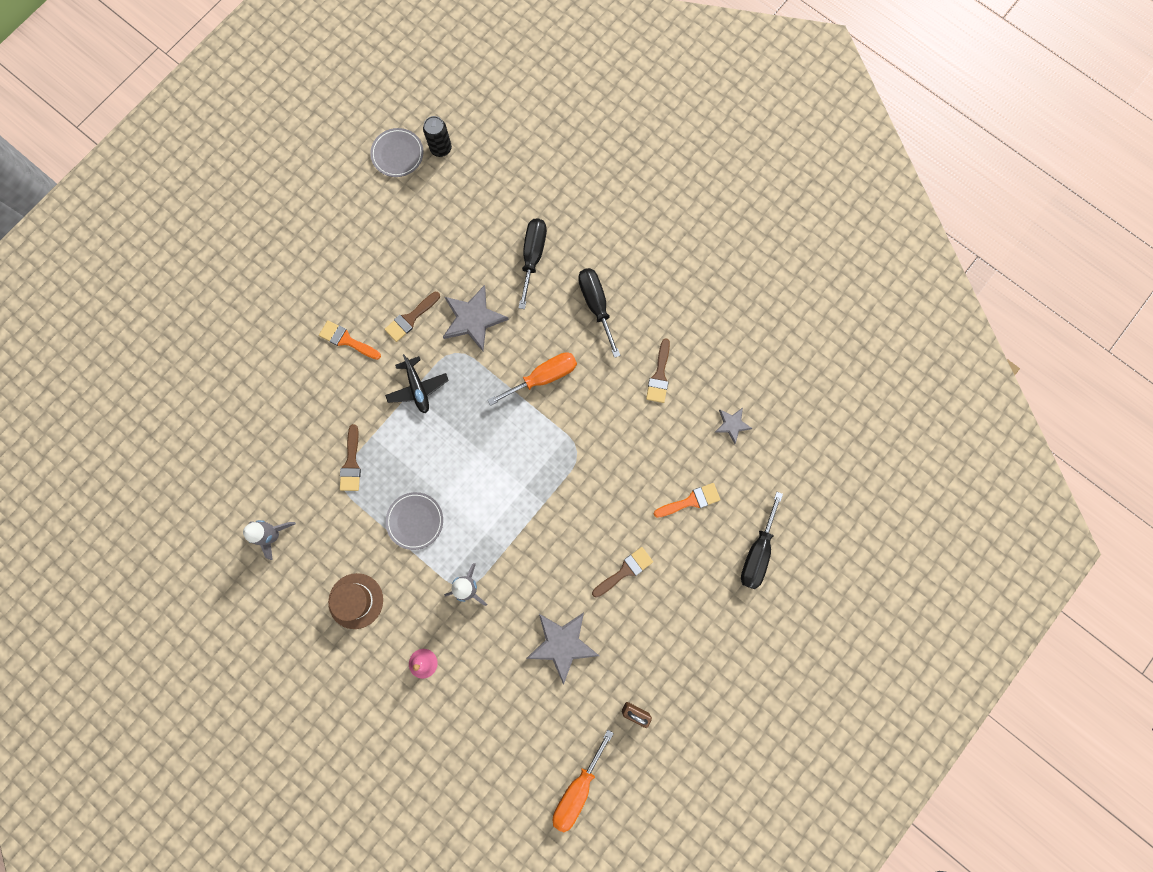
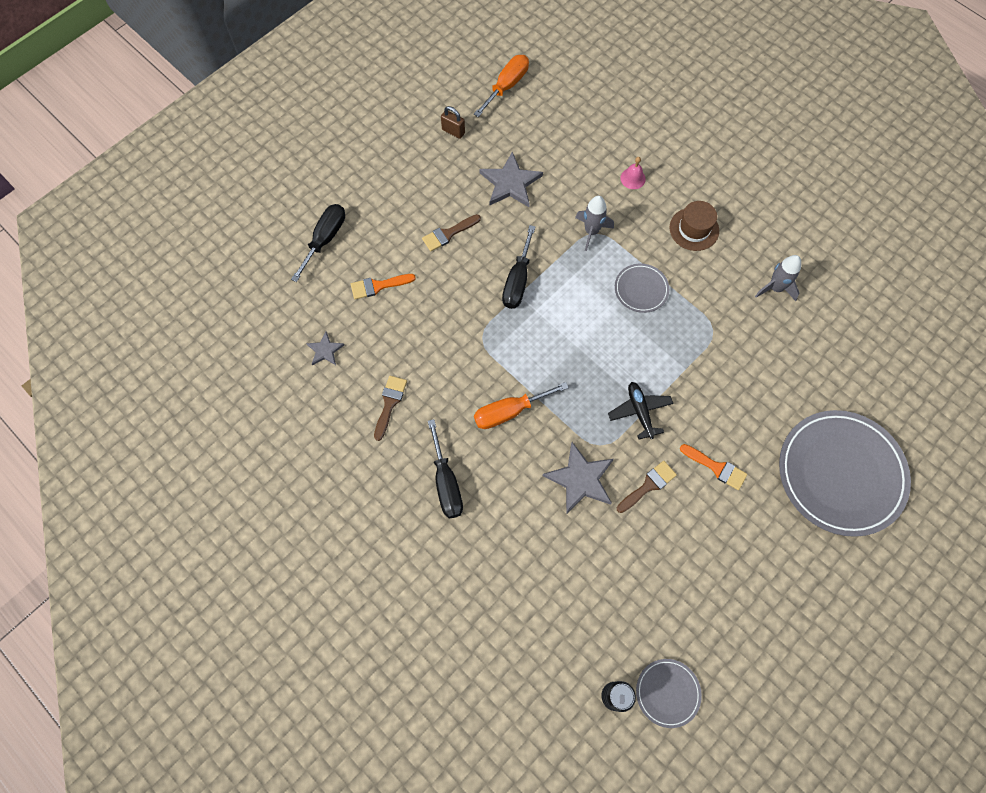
camera: 175 degrees left, 10 degrees down
brown brush [340,424,361,491] -> none
black screwdriver [519,218,547,309] -> black screwdriver moved to [502,225,536,309]
none -> grey plate [779,410,911,537]

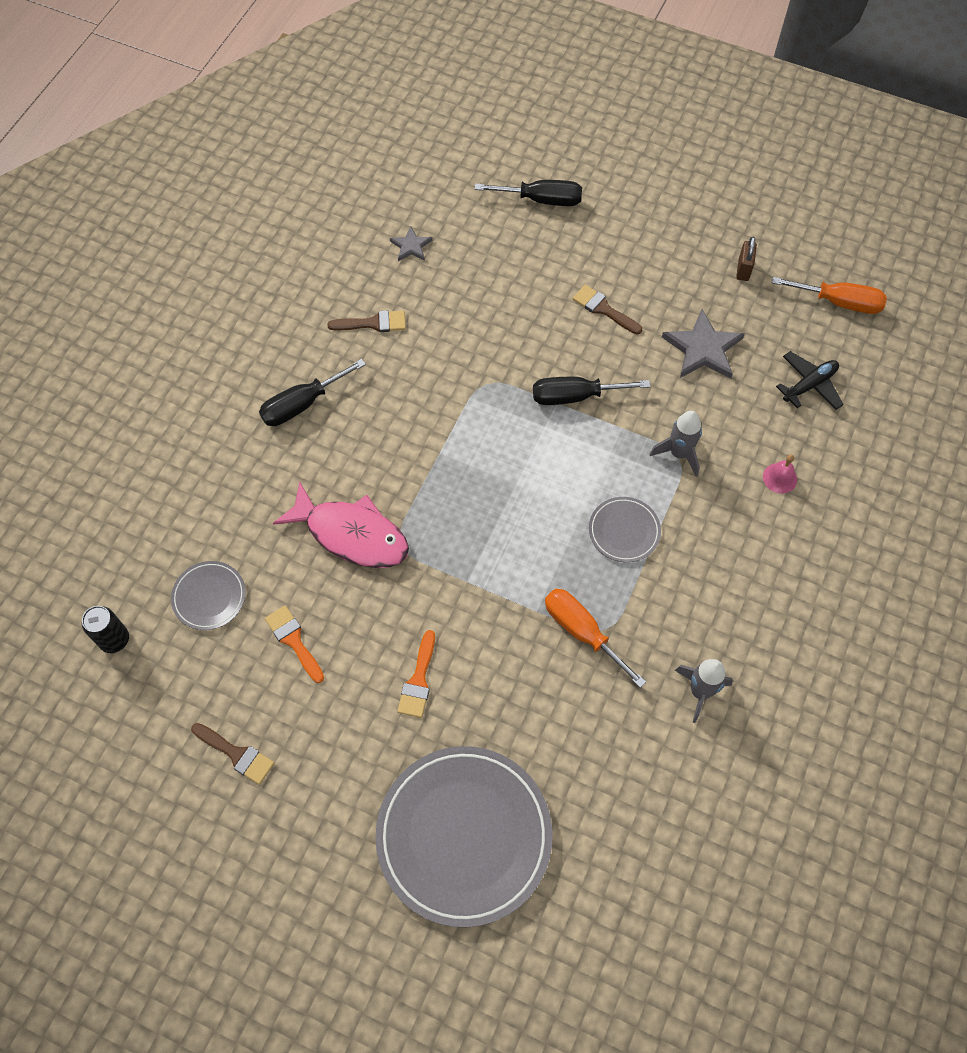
camera: 70 degrees right, 5 degrees down
orange brush [351,274,416,299] -> orange brush moved to [265,606,324,683]
orange screwdriver [474,382,569,429] -> orange screwdriver moved to [545,589,646,688]
grey star [543,442,613,514] -> pink fish [273,481,409,568]
black plane [608,382,674,439] -> black plane moved to [776,351,844,410]
brown brush [617,461,677,513] -> brown brush moved to [191,723,274,785]
grey plate [636,659,702,728] -> grey plate moved to [171,561,246,630]
brown hat [669,201,719,251] -> none

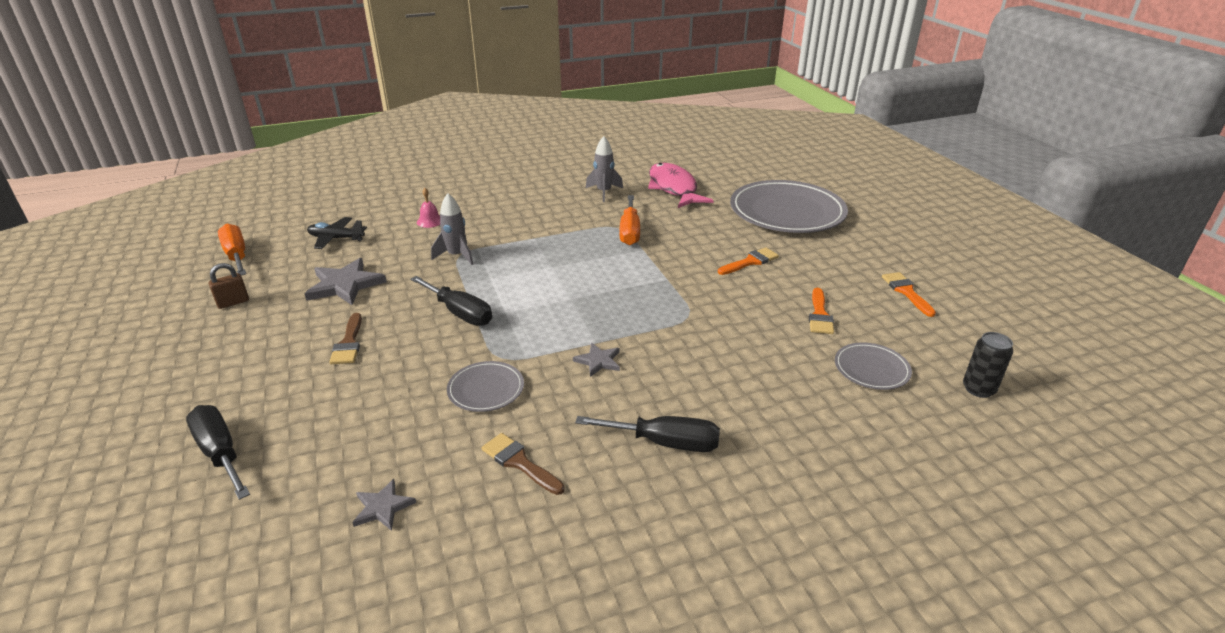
camera: 135 degrees left, 30 degrees down
brown brush [191,723,274,785] -> orange brush [882,272,936,317]
pink fish [273,481,409,568] -> pink fish moved to [648,163,714,208]
grey plate [589,497,661,562] -> grey plate moved to [447,361,524,412]
none -> grey star [573,343,620,377]

